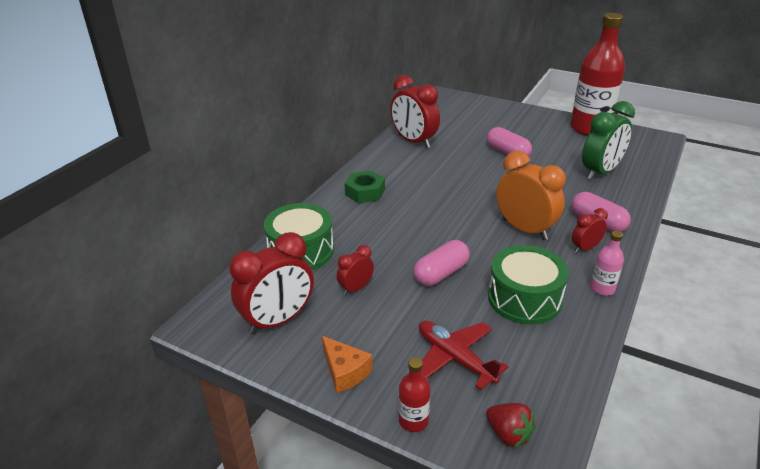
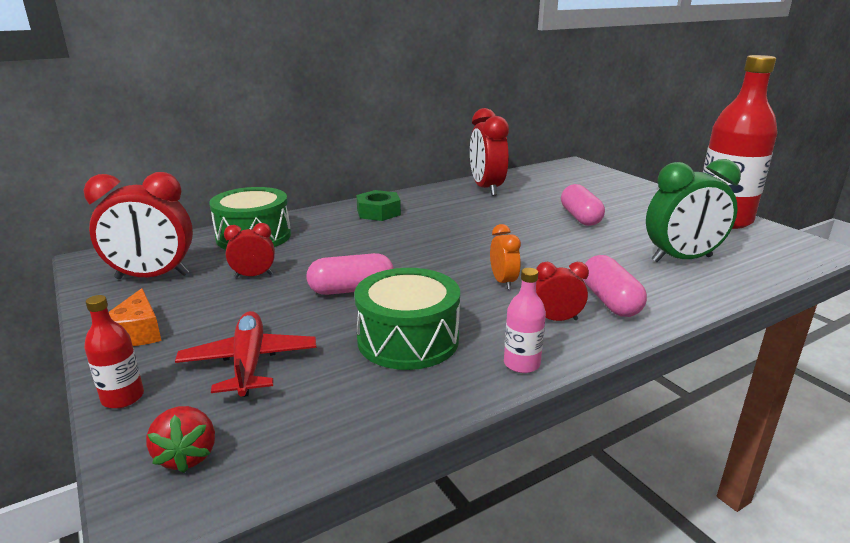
camera: 30 degrees right, 10 degrees down
orange clock [496,151,566,240] -> orange clock [490,224,521,290], size x0.52

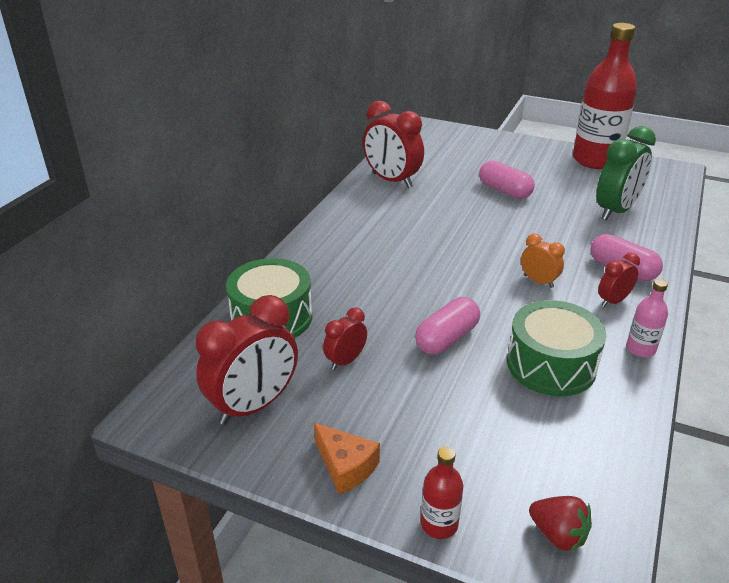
camera: 35 degrees left, 10 degrees up
red plane [175,311,316,397] -> none
green nut [356,190,401,221] -> none

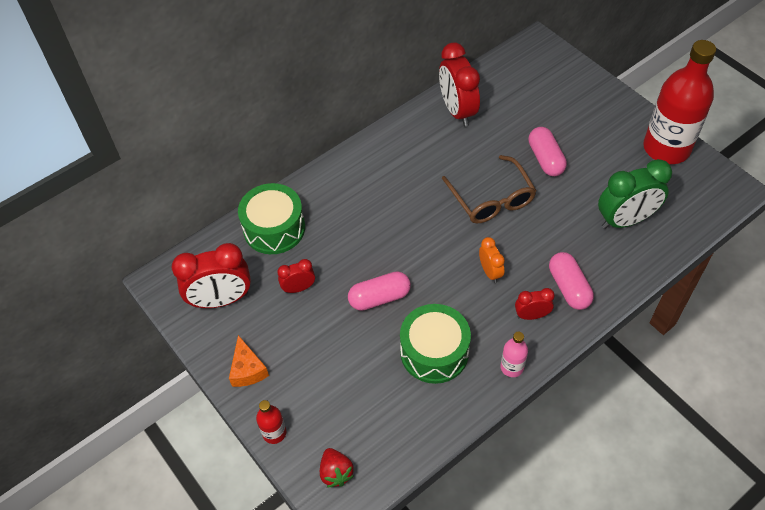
camera: 30 degrees right, 20 degrees up
none -> brown glasses [442,155,537,223]

